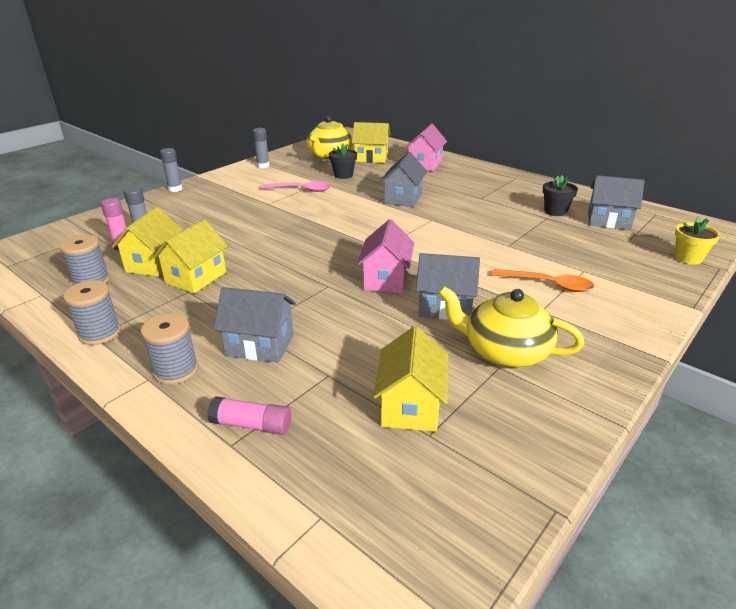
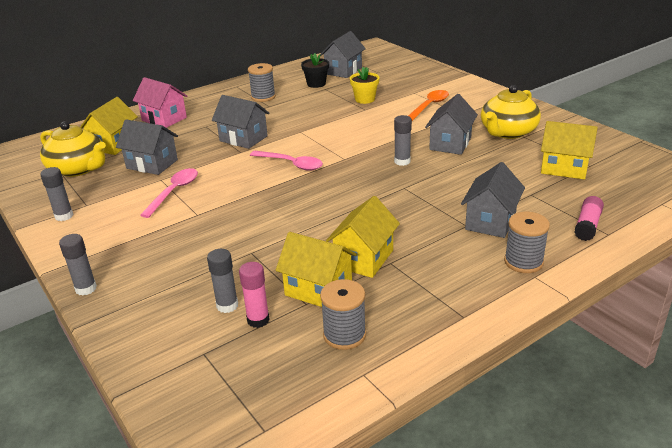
camera: 75 degrees left, 0 degrees up
grey spool [63,280,121,345] -> grey spool moved to [248,63,276,102]
yellow house [153,219,228,293] -> yellow house turned 75 degrees clockwise [326,196,400,278]
black flower pot [329,144,357,179] -> grey house [116,119,178,175]
pink house [357,219,414,293] -> grey glue stick [394,115,412,166]
yellow flower pot [674,217,720,265] -> yellow flower pot moved to [350,67,379,104]
none -> pink spoon [250,151,323,171]

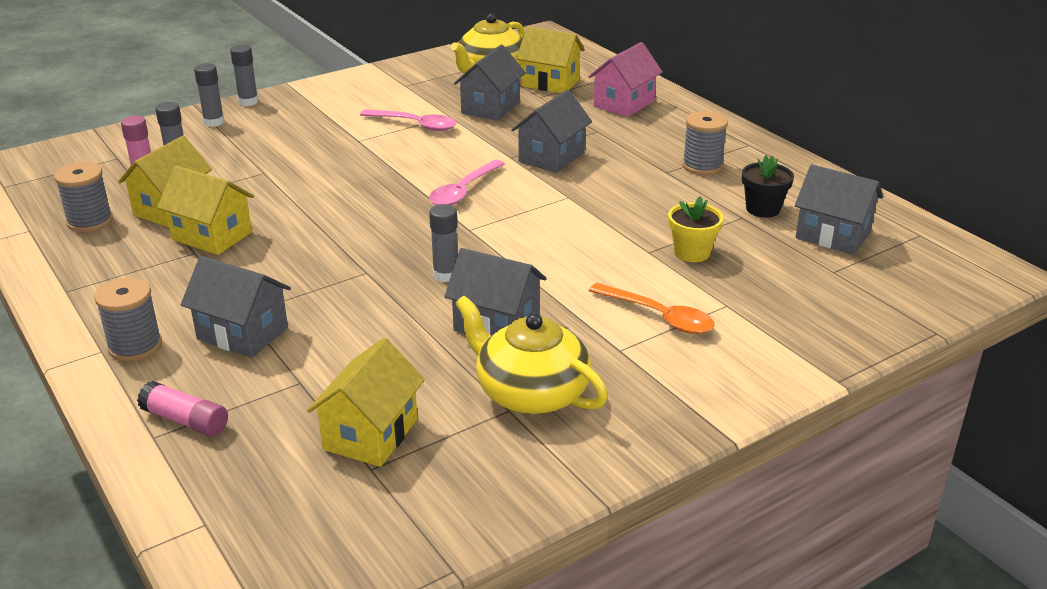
camera: 90 degrees right, 0 degrees up
grey glue stick [40,167,73,221] -> grey glue stick moved to [194,63,224,127]

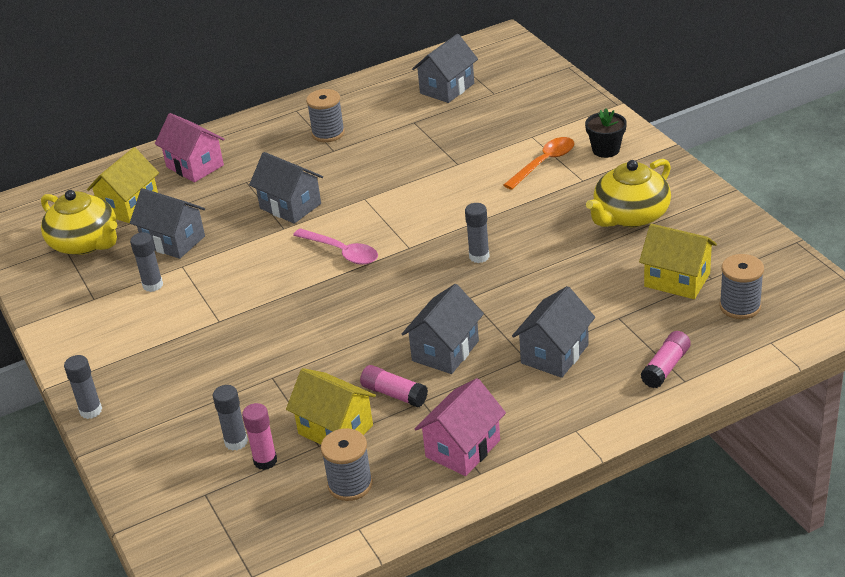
camera: 80 degrees left, 5 degrees up
grey spool [94,278,162,362] -> grey spool moved to [719,254,764,319]
yellow house [157,166,254,255] -> pink glue stick [360,365,428,407]
grey glue stick [194,63,224,127] -> grey glue stick moved to [130,232,163,292]
pink spoon [360,109,456,131] -> none
grey house [444,248,547,336] -> grey house moved to [402,284,484,374]
yellow flower pot [668,196,723,262] -> none
black flower pot [742,155,794,218] -> black flower pot moved to [585,108,627,158]
none -> pink house [415,378,506,476]

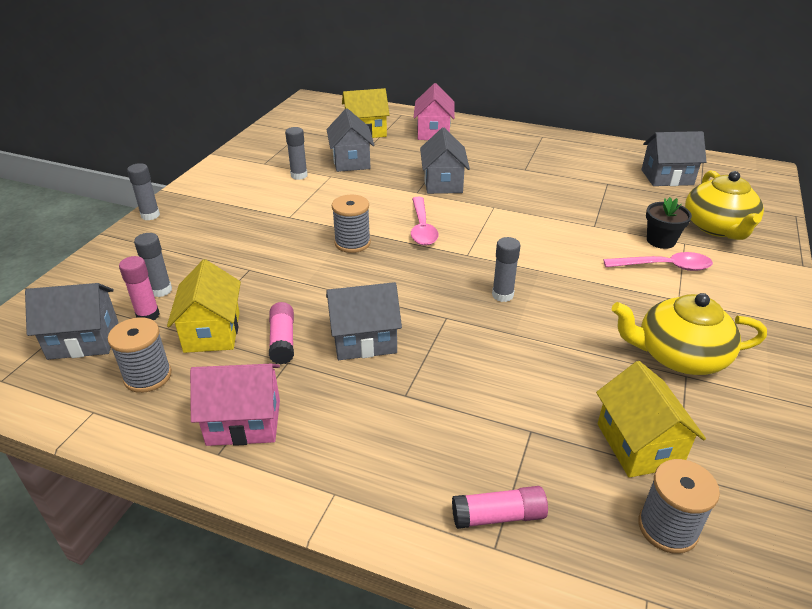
camera: 45 degrees right, 0 degrees up
yellow teapot [41,190,117,255] -> yellow teapot moved to [685,171,764,240]
grey spool [306,89,345,142] -> grey spool moved to [332,195,371,253]
orange spoon [504,137,574,190] -> pink spoon [603,252,713,271]
grey house [512,286,595,378] -> grey house moved to [25,283,118,360]
black flower pot [585,108,627,158] -> black flower pot moved to [646,197,692,249]

